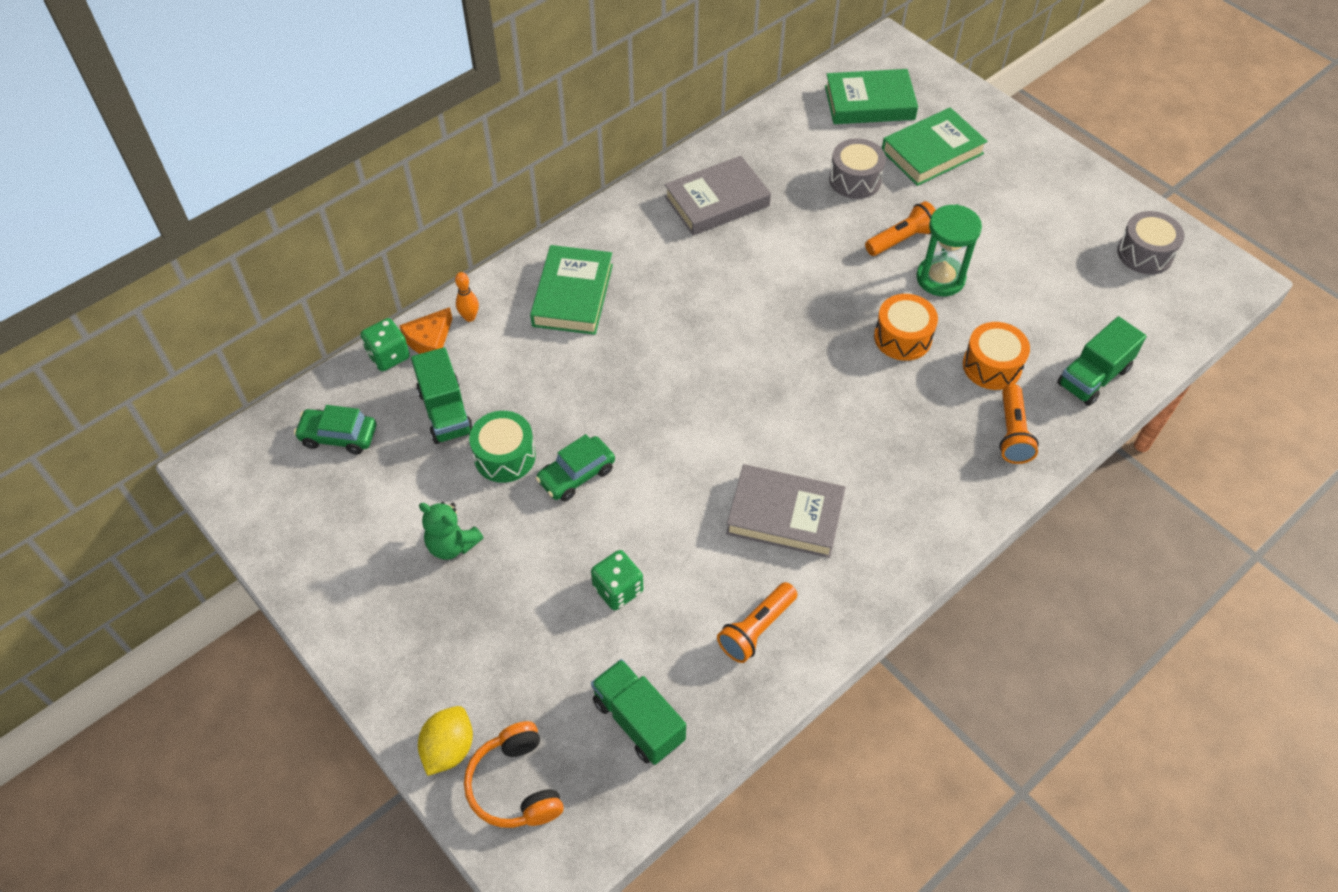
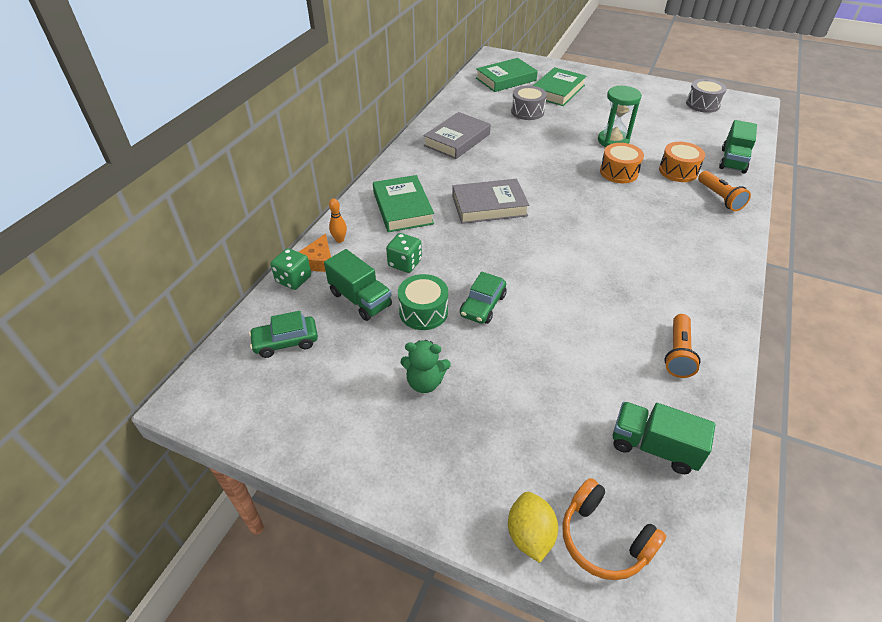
camera: 25 degrees left, 10 degrees down
green dice [591,550,643,610] -> green dice moved to [386,233,422,273]
grey book [726,464,846,558] -> grey book moved to [452,179,530,224]
orange flashlight [865,201,936,256] -> none

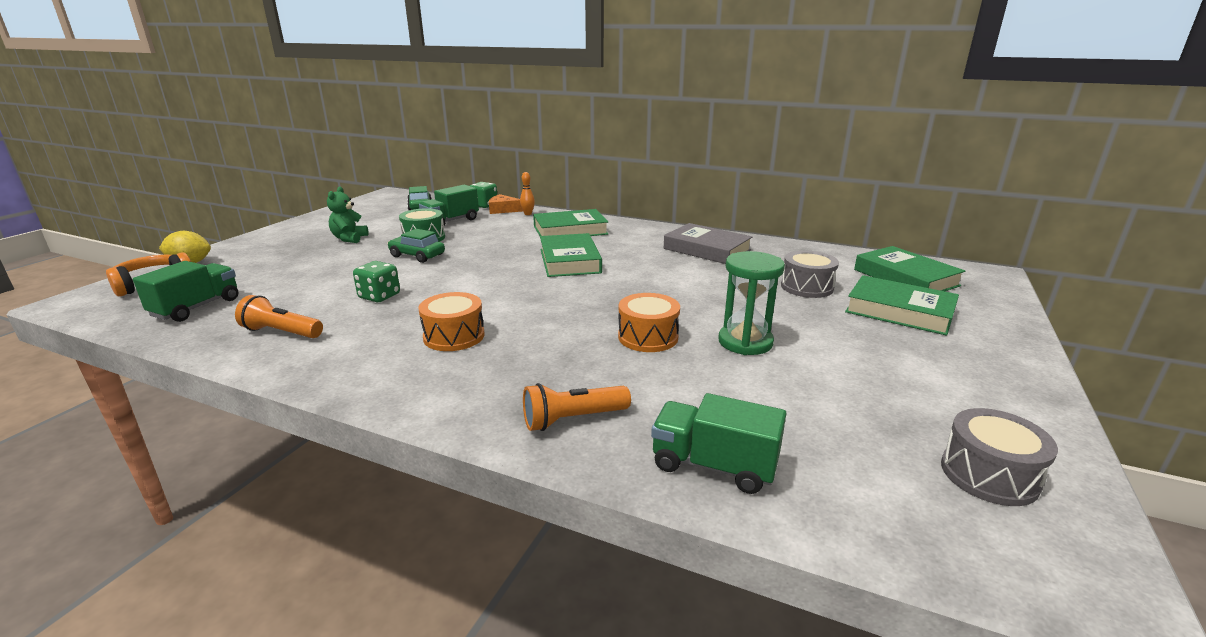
camera: 90 degrees right, 20 degrees down
green dice [386,233,422,273] -> green dice moved to [353,261,400,302]
grey book [452,179,530,224] -> green book [540,233,602,277]
orange drum [659,142,705,182] -> orange drum moved to [419,292,485,351]

